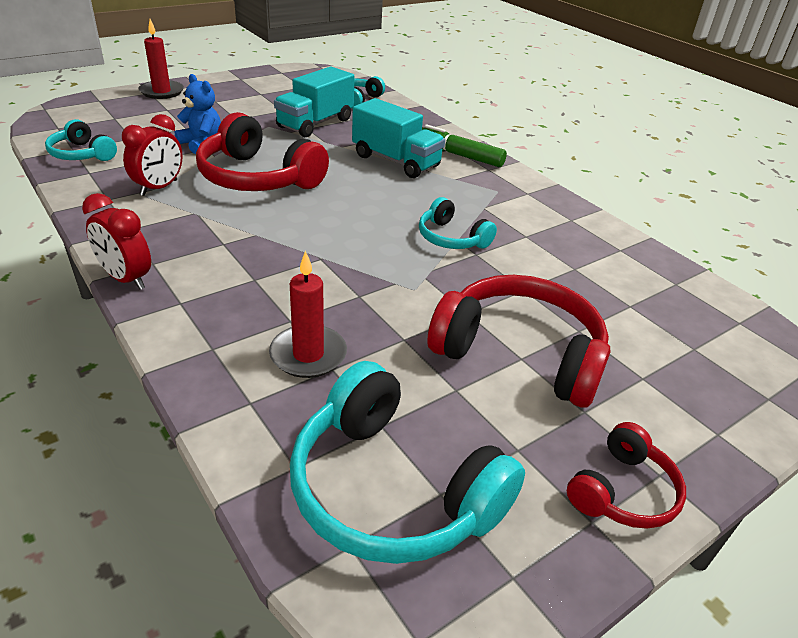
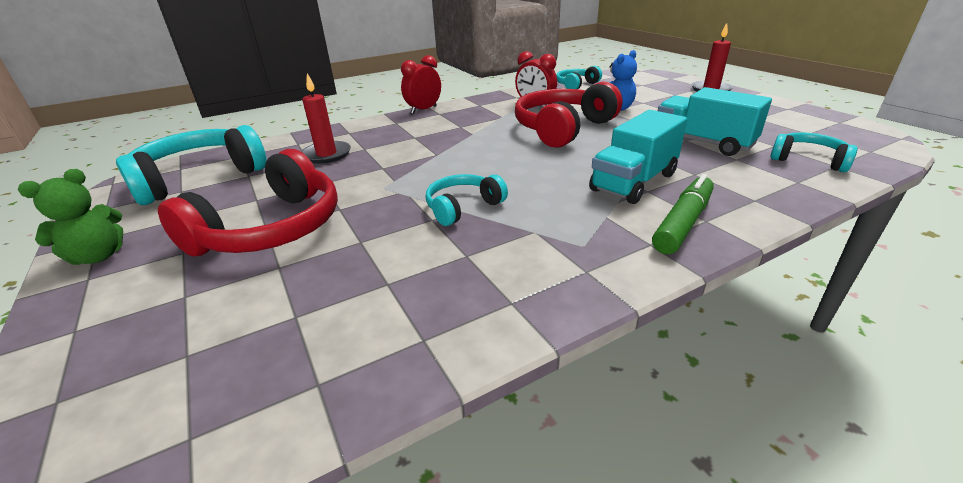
camera: 100 degrees right, 5 degrees down
red headphones [567,422,686,529] -> green teddy bear [18,169,123,265]

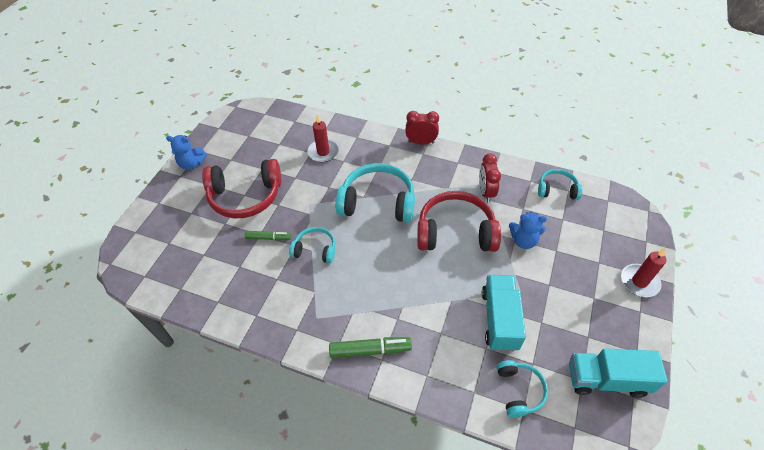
camera: 50 degrees right, 20 degrees up
green teddy bear [18,169,123,265] -> blue teddy bear [166,135,207,170]
turquoise headphones [116,125,267,205] -> turquoise headphones moved to [335,163,415,223]
turquoise truck [589,110,687,204] -> turquoise truck moved to [569,348,668,398]
none -> green marker [245,231,291,241]

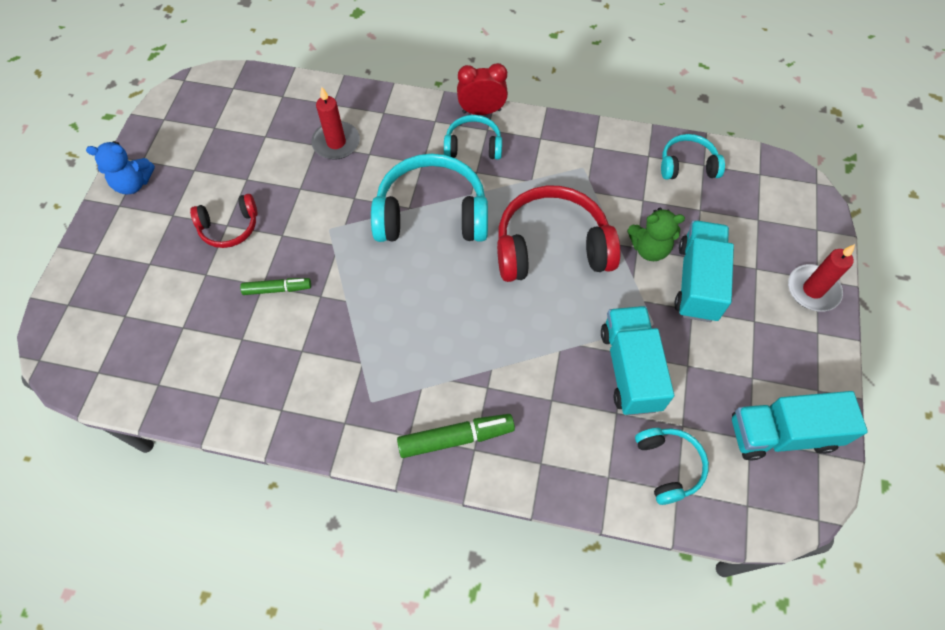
camera: 10 degrees left, 10 degrees up
red headphones [202,159,281,218] -> red headphones [190,194,258,248], size x0.54
turquoise headphones [289,227,335,263] -> turquoise headphones moved to [444,115,502,159]
red clock [479,153,501,202] -> none
blue teddy bear [509,212,547,249] -> green teddy bear [627,208,685,261]
none -> turquoise truck [674,220,734,322]

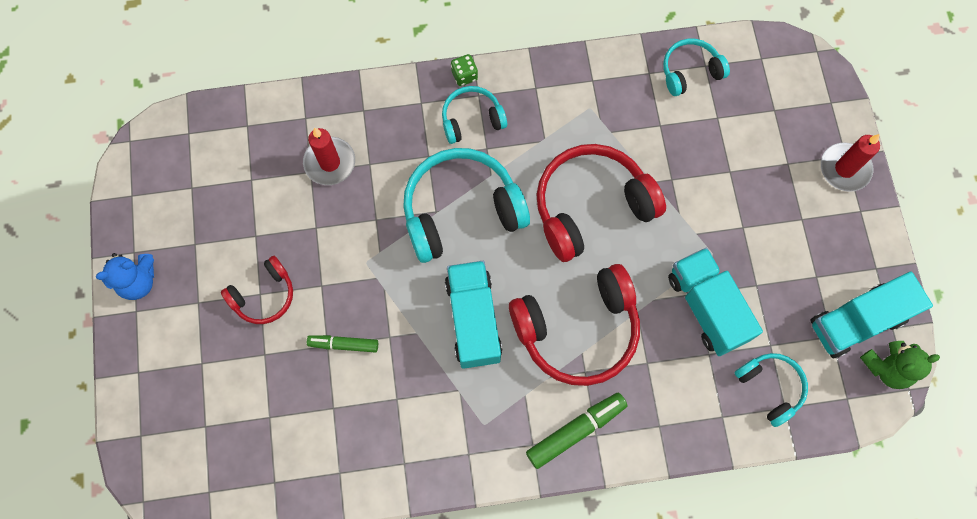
camera: 20 degrees left, 10 degrees up
green marker [240,278,311,295] -> green marker turned 150 degrees counterclockwise [307,335,378,353]
red clock [457,63,508,115] -> green dice [451,54,478,86]
green teddy bear [627,208,685,261] -> green teddy bear moved to [860,341,940,389]
turquoise truck [674,220,734,322] -> turquoise truck moved to [445,261,502,369]
none -> red headphones [509,264,640,386]

